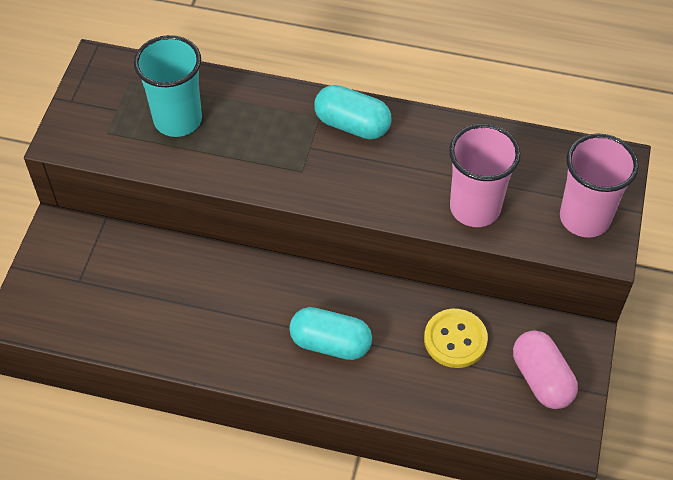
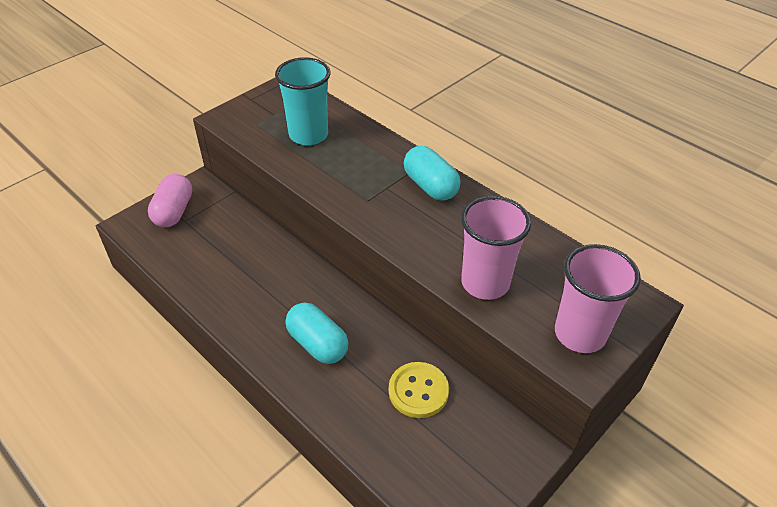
camera: 30 degrees right, 10 degrees down
pink capsule [513,330,578,409] -> pink capsule moved to [148,174,192,227]

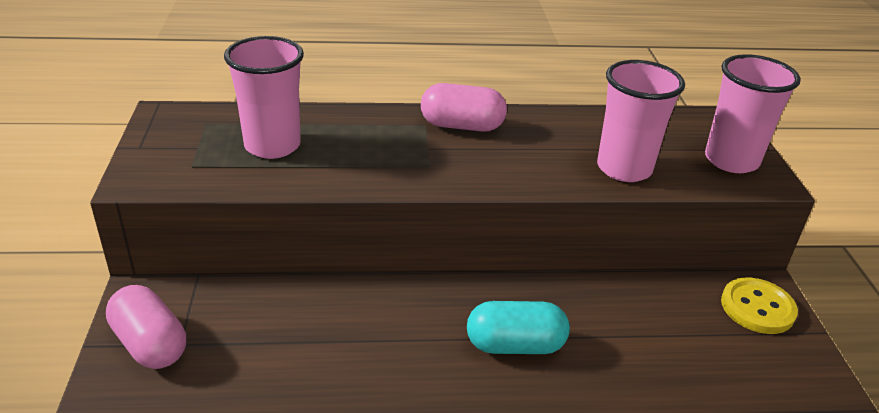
camera: 50 degrees left, 10 degrees down
turquoise cup [275,57,331,146] -> pink cup [224,36,304,159]
yellow button [389,362,449,418] -> yellow button moved to [721,277,798,334]
turquoise capsule [404,146,461,201] -> pink capsule [421,83,507,132]

